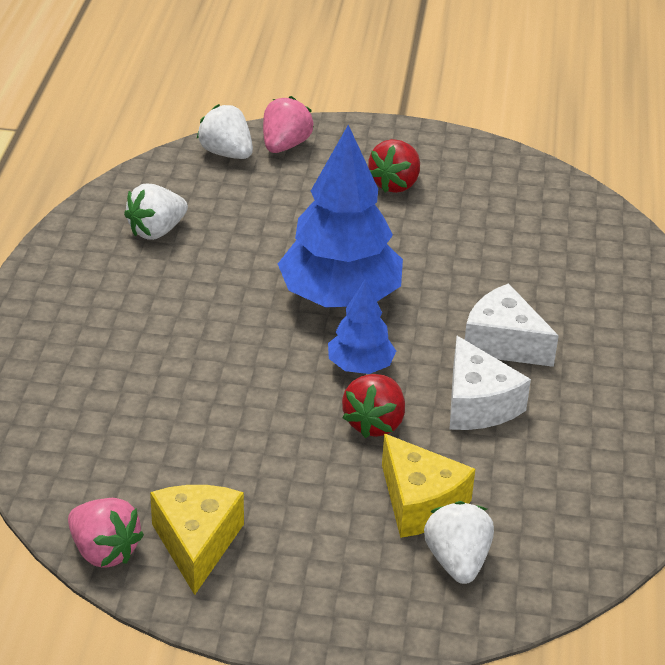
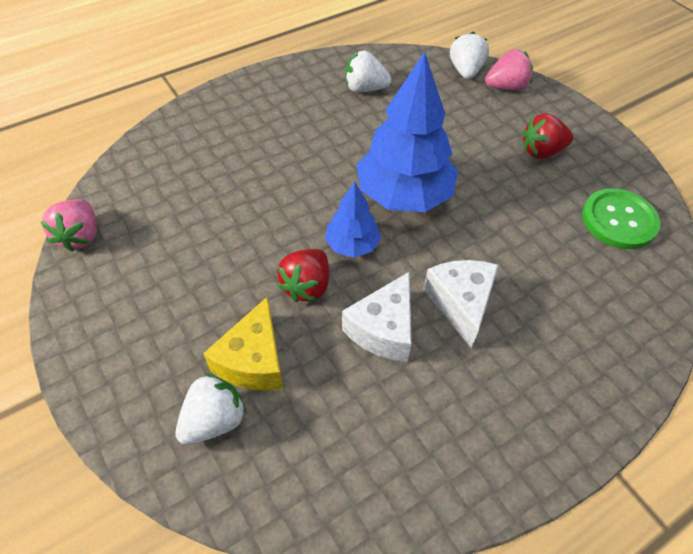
camera: 50 degrees right, 15 degrees up
yellow cheese [150,485,244,595] -> none
red strawberry [342,374,405,438] -> red strawberry turned 45 degrees counterclockwise [277,249,329,302]
none -> green button [582,188,661,249]

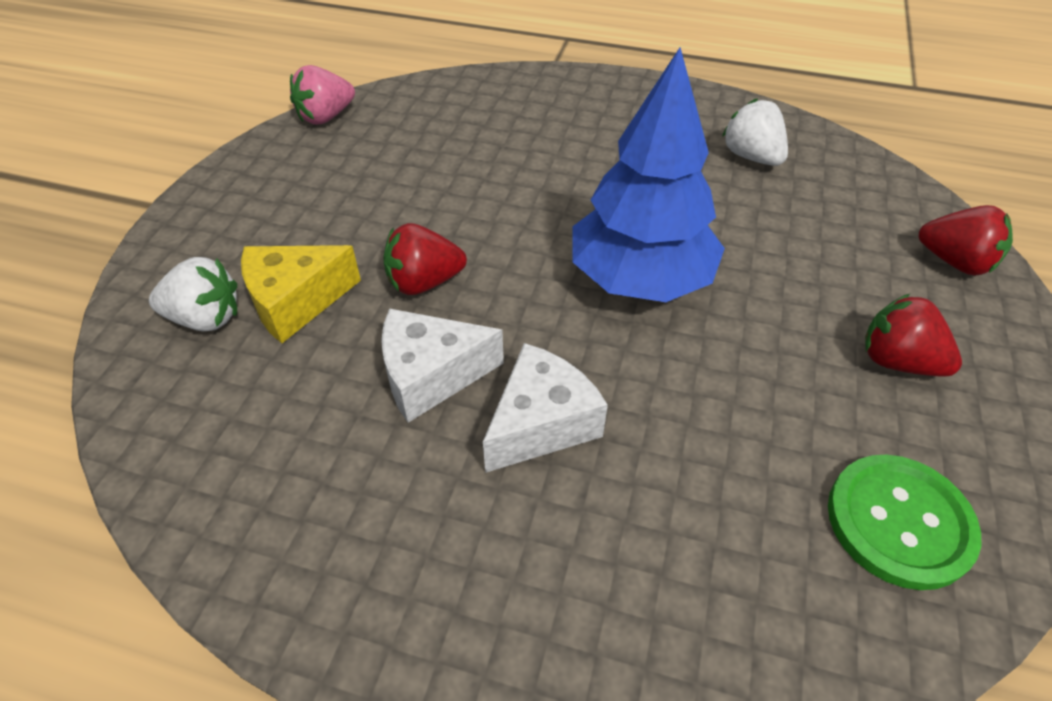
camera: 50 degrees right, 5 degrees down
blue tree [325,182,381,258] -> none
white strawberry [450,32,489,79] -> none
pink strawberry [485,49,533,90] -> red strawberry [919,205,1013,276]

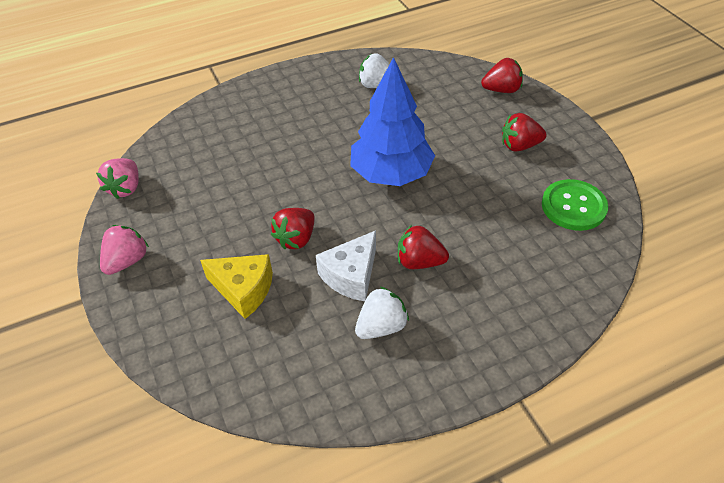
camera: 40 degrees left, 0 degrees up
white strawberry [149,257,237,331] -> white strawberry moved to [355,287,409,339]
yellow cheese [241,245,361,343] -> yellow cheese turned 90 degrees counterclockwise [200,254,273,319]
white cheese [483,343,608,473] -> red strawberry [398,225,449,269]
none -> pink strawberry [100,225,149,275]

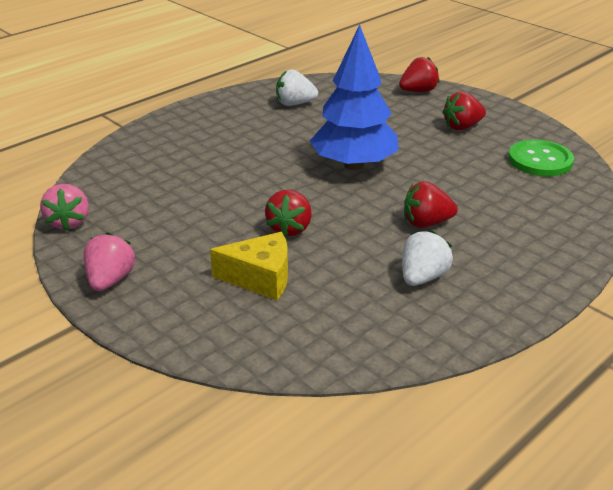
camera: 20 degrees left, 15 degrees down
white cheese [316,230,376,301] -> none

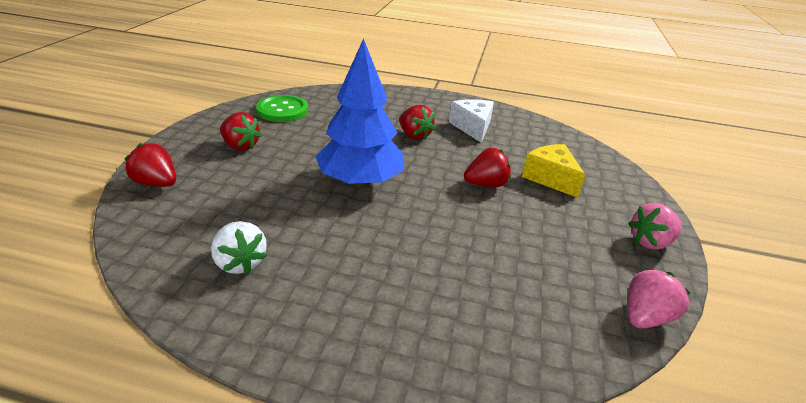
camera: 125 degrees left, 0 degrees up
white strawberry [402,230,453,286] -> white cheese [449,99,494,143]

